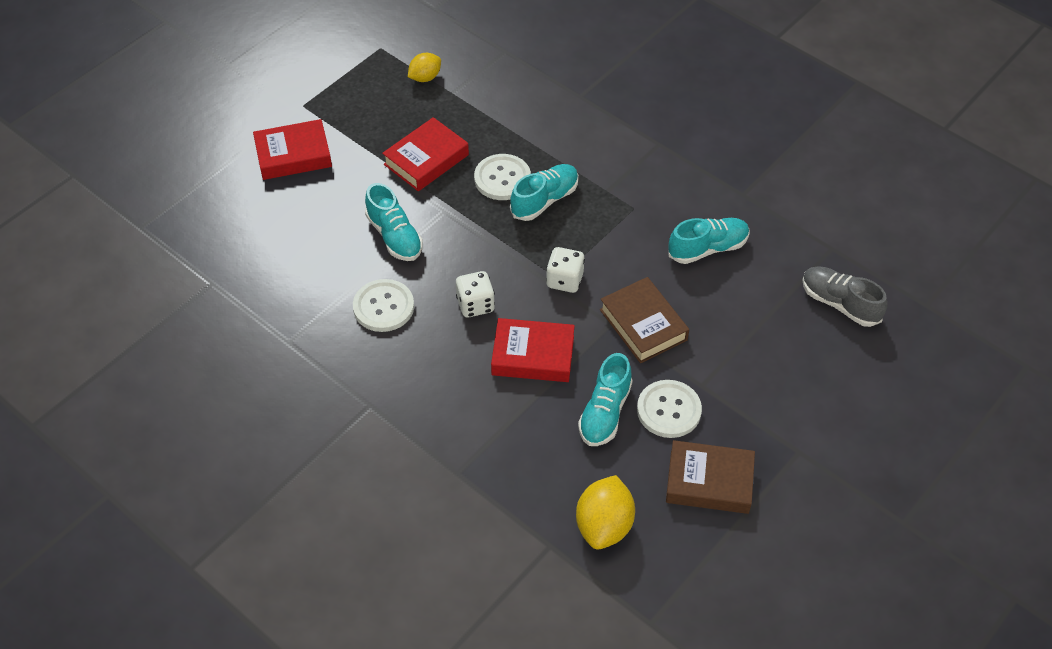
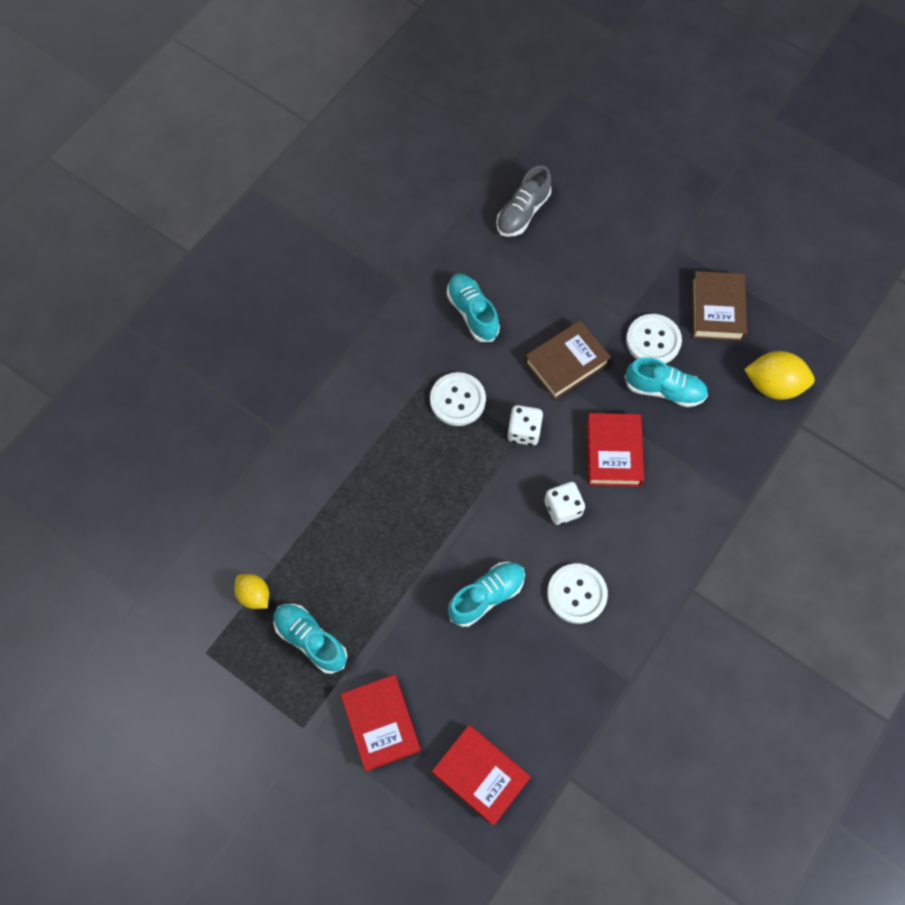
camera: 95 degrees left, 15 degrees up
red book [382,117,469,191] -> red book moved to [432,725,531,825]
white button [474,154,531,200] -> white button moved to [430,372,486,426]
turquoise shoe [510,164,578,221] -> turquoise shoe moved to [273,604,347,674]

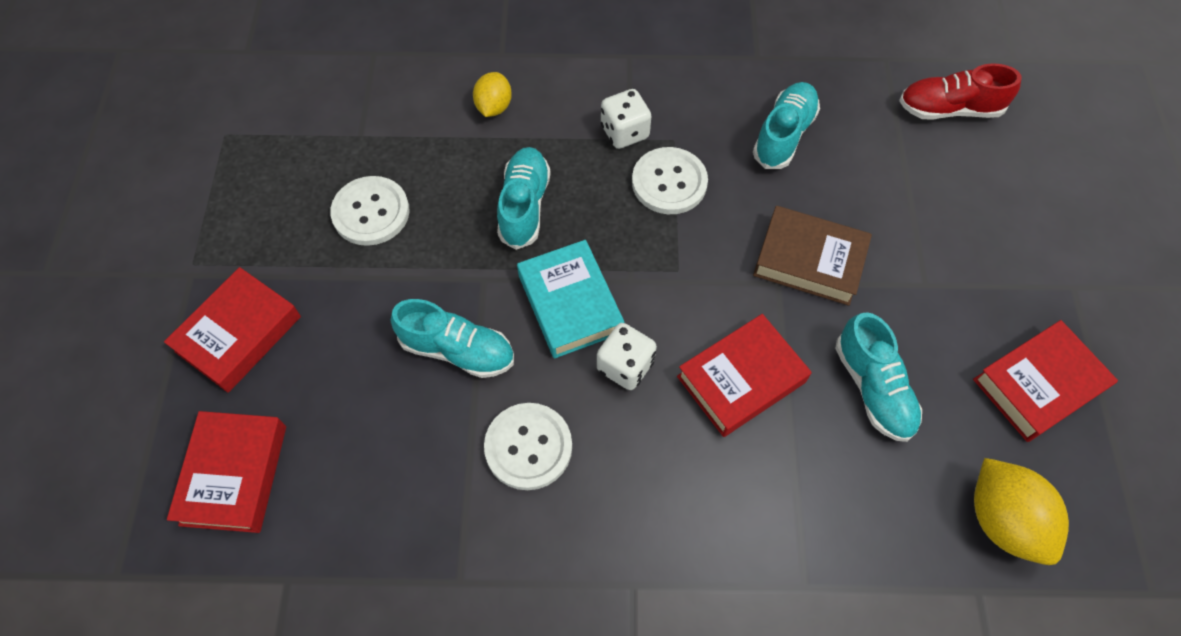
camera: 55 degrees right, 5 degrees down
yellow lemon [234,574,269,609] -> yellow lemon moved to [473,72,512,117]
turquoise shoe [273,604,347,674] -> turquoise shoe moved to [497,147,551,250]
grey shoe [496,165,551,237] -> red shoe [899,63,1021,120]
white dice [507,405,543,446] -> white dice moved to [601,89,652,149]
white button [626,314,682,364] -> white button moved to [330,176,410,246]
brown book [692,271,747,341] -> red book [973,320,1118,442]
none -> turquoise book [517,240,625,359]

